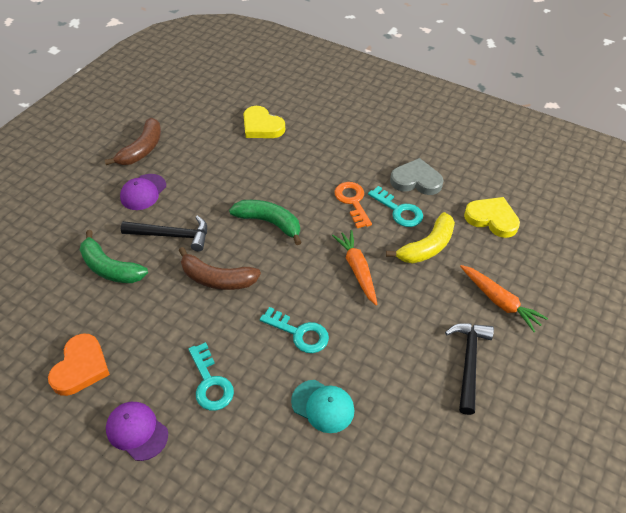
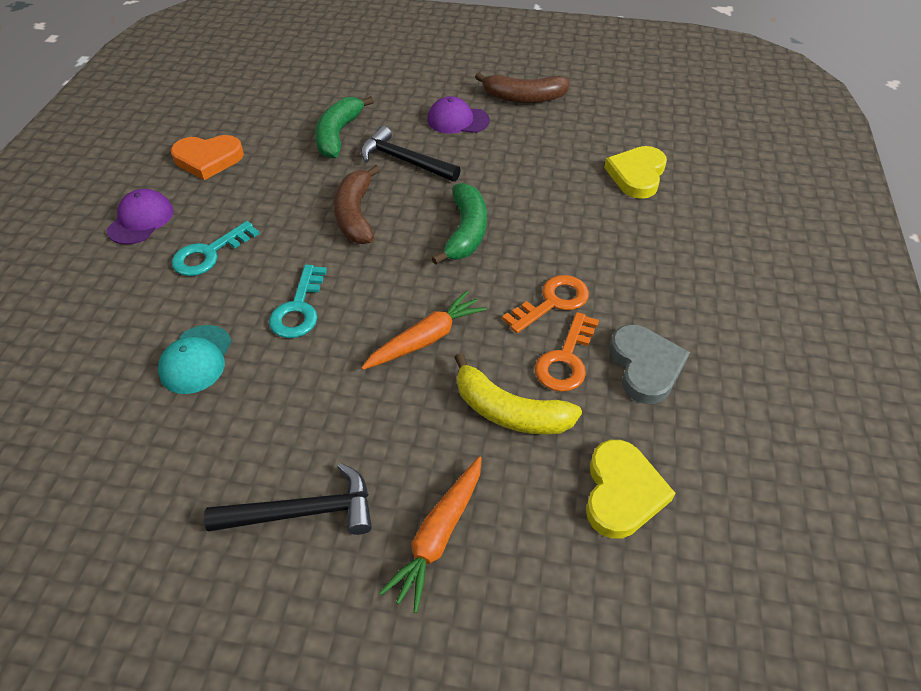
camera: 70 degrees right, 0 degrees up
black hammer [121,216,207,252] -> black hammer turned 135 degrees clockwise [361,126,461,182]
turquoise key [368,186,423,227] -> orange key [535,312,599,392]

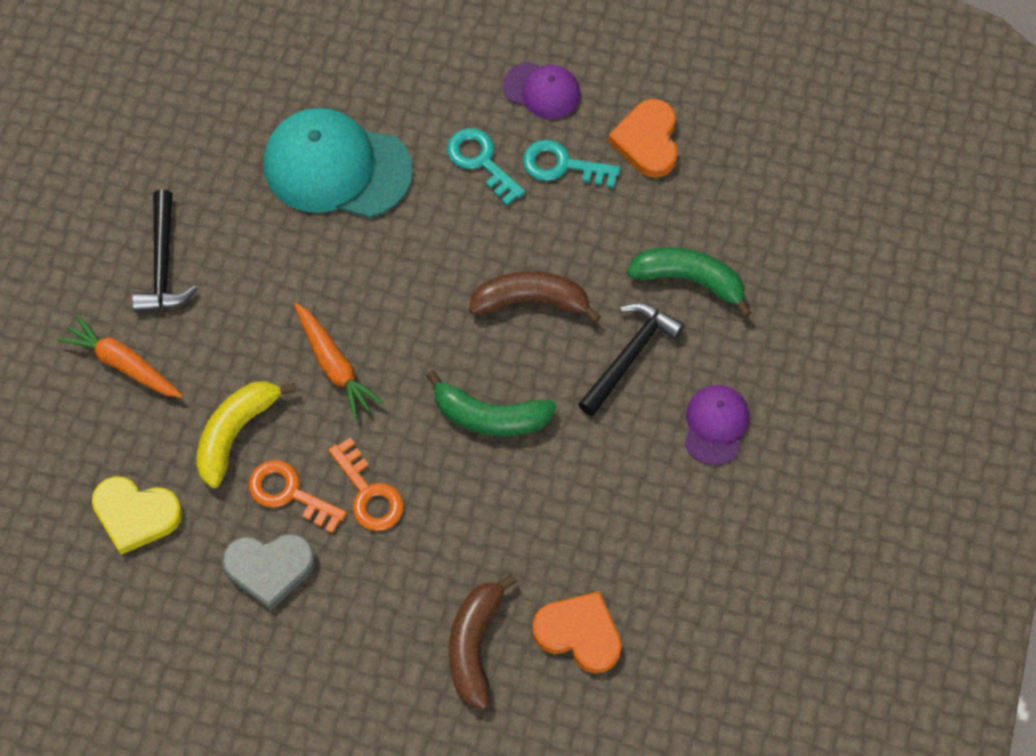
camera: 95 degrees right, 15 degrees up
turquoise cap [158,325,232,394] -> turquoise cap [264,108,413,218], size x1.88
turquoise key [269,265,327,338] -> turquoise key moved to [523,140,620,188]
brown banana [475,73,570,103] -> brown banana moved to [449,574,518,710]
yellow heart [604,146,667,199] -> orange heart [532,591,622,674]

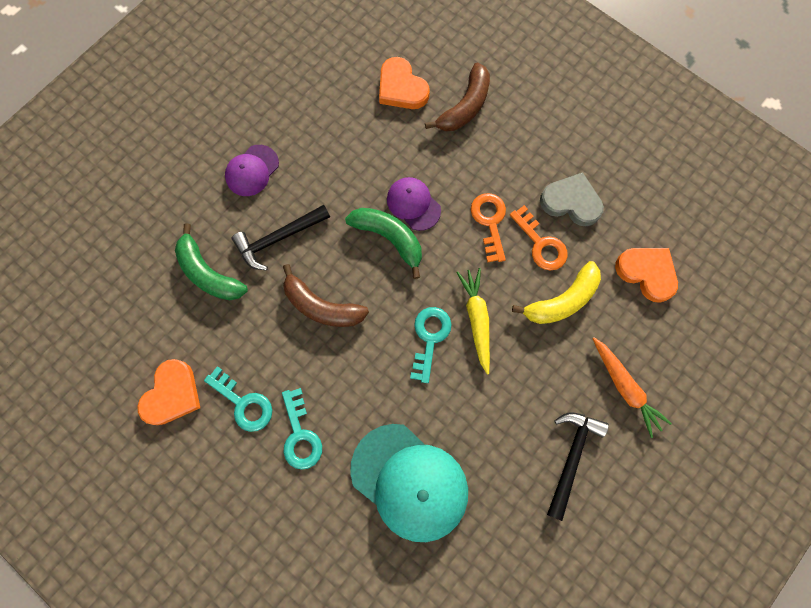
camera: 155 degrees left, 10 degrees up
yellow heart [92,476,183,555] -> orange heart [615,248,678,303]
orange carrot [294,302,384,420] -> yellow carrot [456,268,490,374]
purple cap [503,62,580,119] -> purple cap moved to [387,177,441,231]
none -> turquoise key [410,307,452,383]

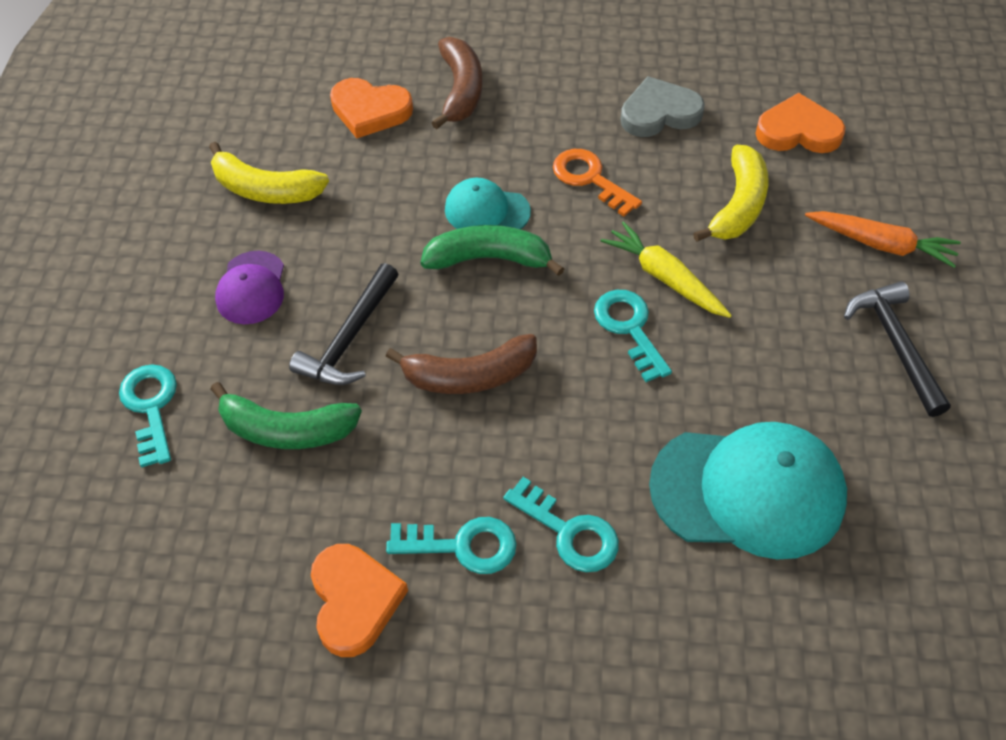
camera: 35 degrees left, 20 degrees down
purple cap [387,177,441,231] -> turquoise cap [445,178,531,229]
orange key [510,205,568,271] -> none
none -> turquoise key [119,364,177,468]
none -> yellow banana [209,142,329,204]

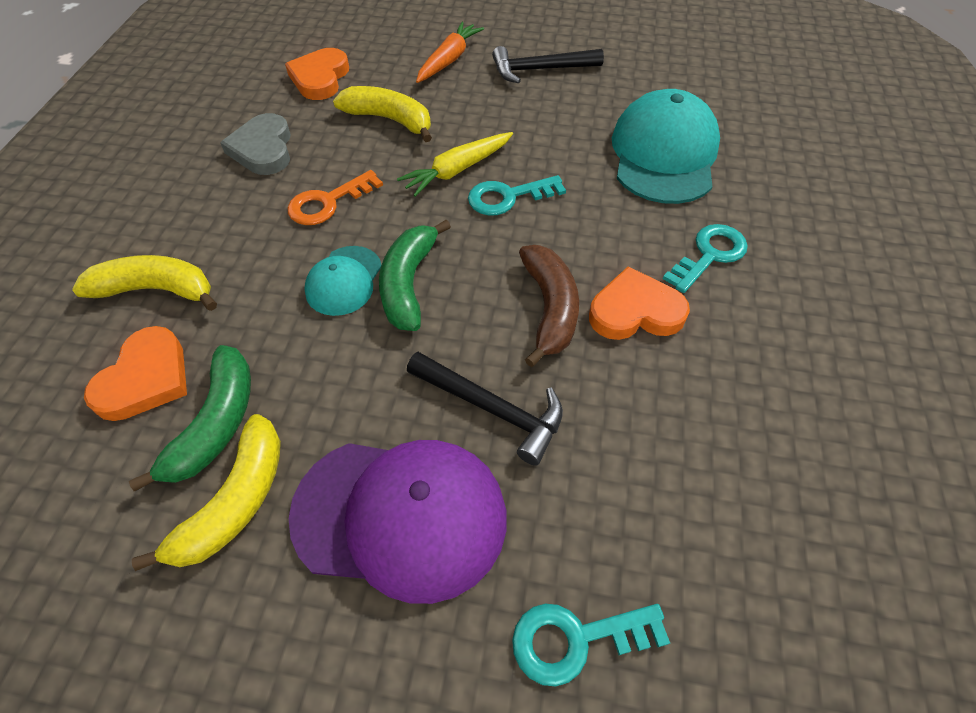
camera: 85 degrees left, 0 degrees up
green banana [211,382,362,449] -> green banana moved to [129,345,251,491]
purple cap [215,251,284,324] -> purple cap [289,440,507,604], size x1.88
orange heart [311,544,408,657] -> orange heart moved to [589,266,690,340]
turquoise key [386,517,517,574] -> none
brown banana [432,37,482,129] -> yellow banana [72,255,217,311]

